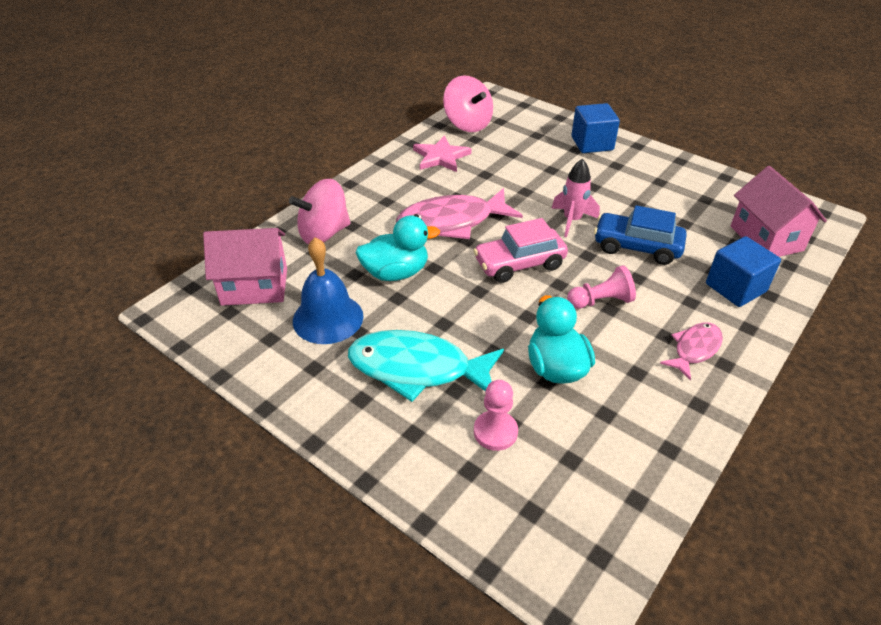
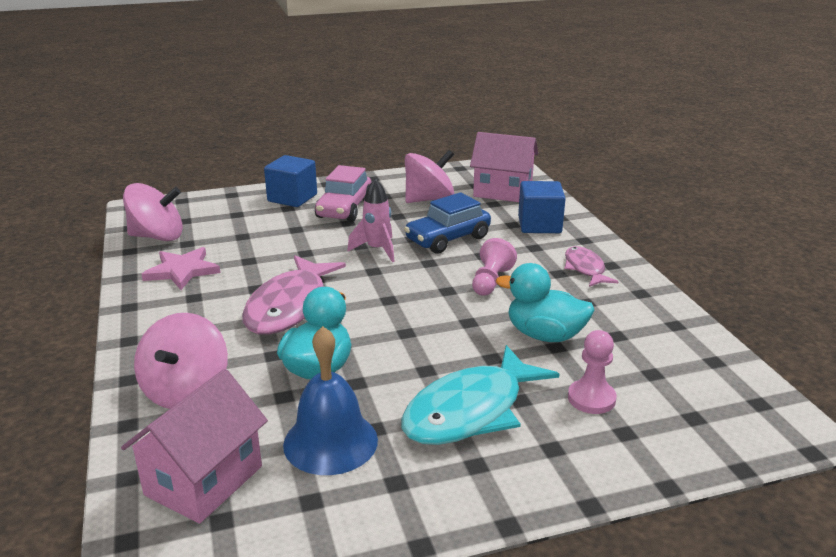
camera: 55 degrees left, 15 degrees down
pink car [473,218,568,283] -> pink car moved to [315,165,371,222]
none -> pink spinning top [405,150,454,203]

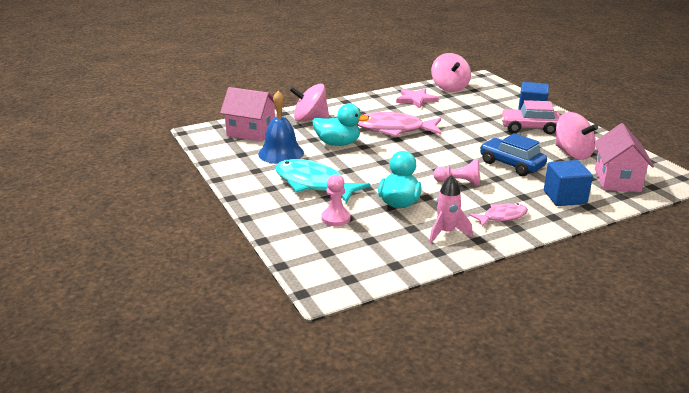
camera: 80 degrees right, 0 degrees up
pink rocket [347,178,395,262] -> pink rocket moved to [429,175,473,243]

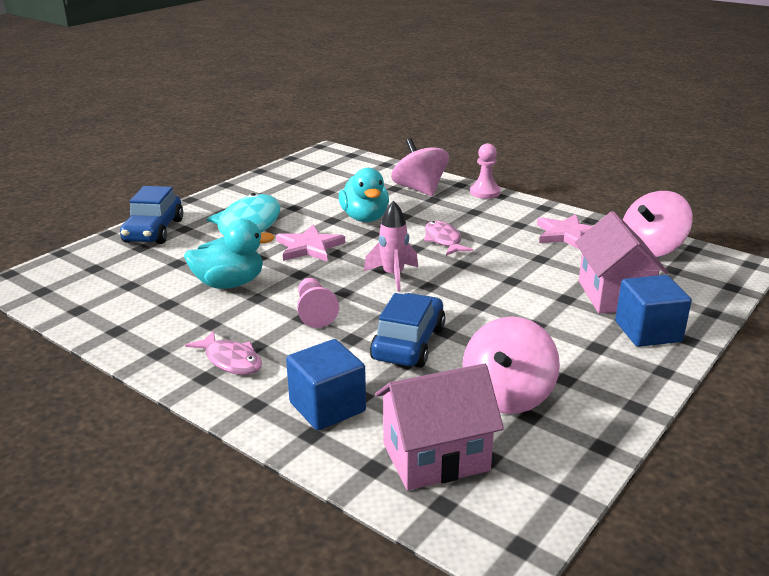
camera: 65 degrees right, 0 degrees up
pink house [220,87,275,142] -> pink house moved to [575,211,668,313]
blue bell [258,91,304,164] -> none
pink pawn [321,174,350,226] -> pink pawn moved to [470,143,501,199]
pink fish [357,112,442,136] -> pink fish [424,221,473,256], size x0.55
pink rocket [429,175,473,243] -> pink rocket moved to [364,201,418,292]
pink car [500,100,561,134] -> none
none -> blue car [120,186,183,244]
none -> pink star [276,225,345,262]

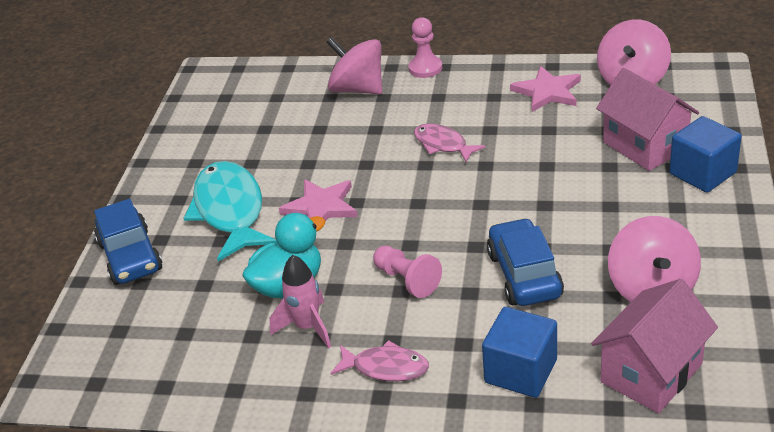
camera: 25 degrees left, 10 degrees up
turquoise duck [339,168,389,222] -> none
pink rocket [364,201,418,292] -> pink rocket moved to [269,255,331,348]

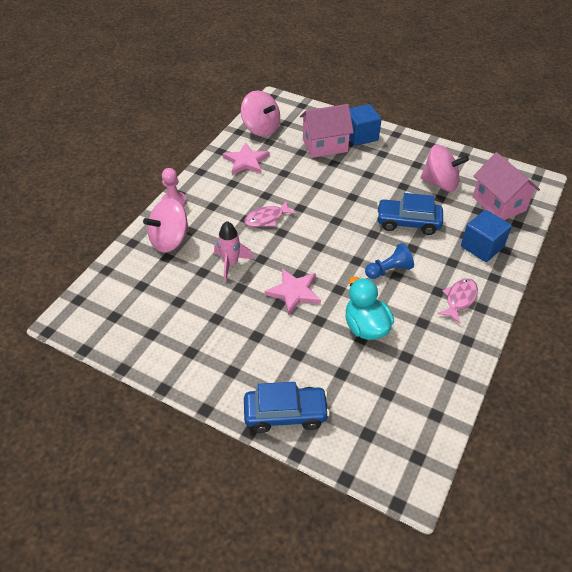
camera: 75 degrees left, 10 degrees up
turquoise fish [183,161,277,261] -> none
pink rocket [269,255,331,348] -> pink rocket moved to [214,221,253,281]
pink pawn [373,246,442,298] -> blue pawn [365,243,414,279]

